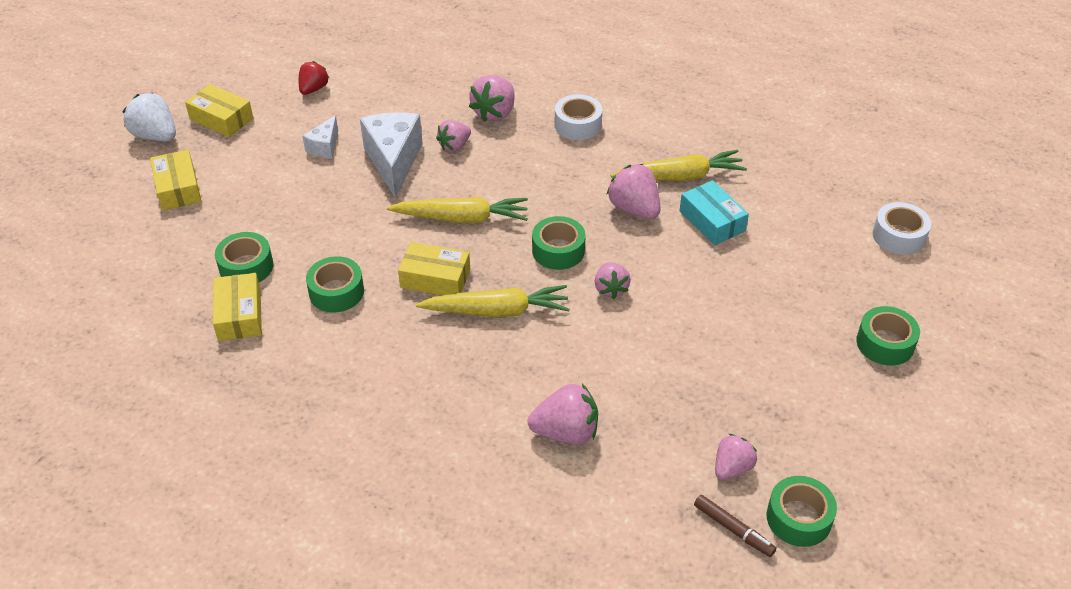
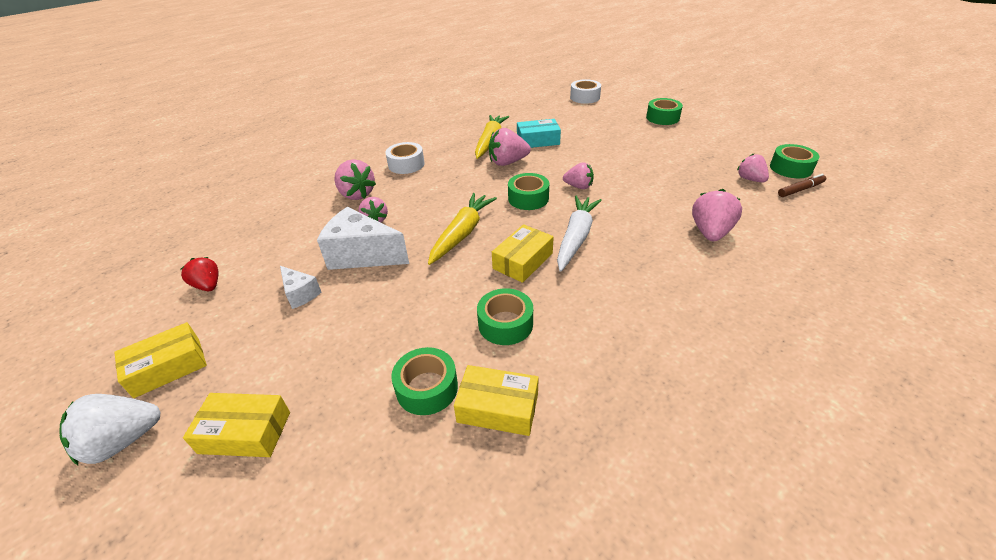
camera: 65 degrees left, 5 degrees down
yellow carrot [416,285,570,317] -> white carrot [557,195,602,272]

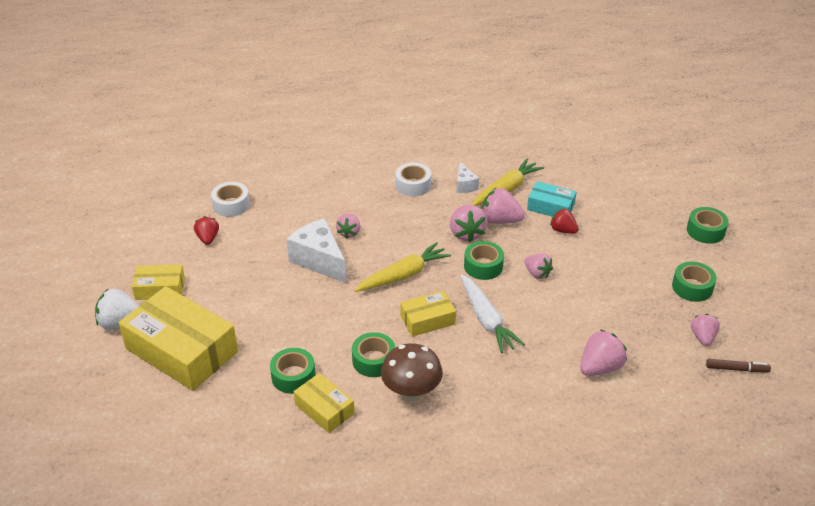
camera: 30 degrees right, 0 degrees up
yellow box [183,393,290,457] -> yellow box [119,286,238,391], size x1.96
white cheese [280,266,321,309] -> white cheese moved to [457,162,479,193]
pink strawberry [334,159,376,200] -> pink strawberry moved to [450,205,487,243]
white carrot [557,195,602,272] -> white carrot turned 105 degrees clockwise [460,274,525,353]
white tape [570,79,601,104] -> white tape moved to [211,182,250,217]
green tape [770,144,819,178] -> green tape moved to [672,261,717,302]
none -> brown mushroom [381,343,443,401]
none -> red strawberry [550,209,579,234]

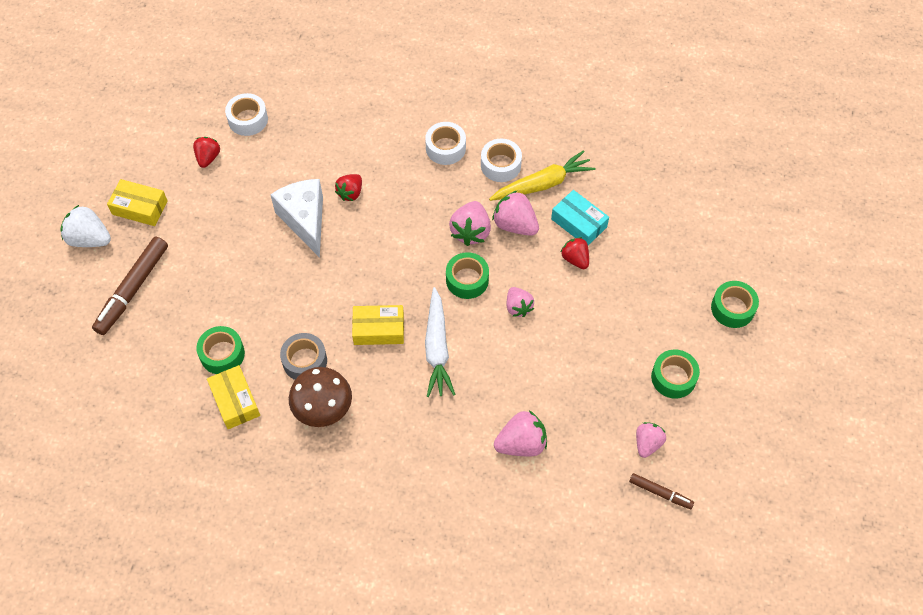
camera: 20 degrees right, 20 degrees up
yellow box [119,286,238,391] -> brown marker [92,237,168,335]
pink strawberry [336,214,360,239] -> red strawberry [335,174,362,201]
green tape [352,332,395,377] -> grey tape [280,333,327,380]
yellow carrot [354,242,451,292] -> none
white cheese [457,162,479,193] -> white tape [481,139,522,182]

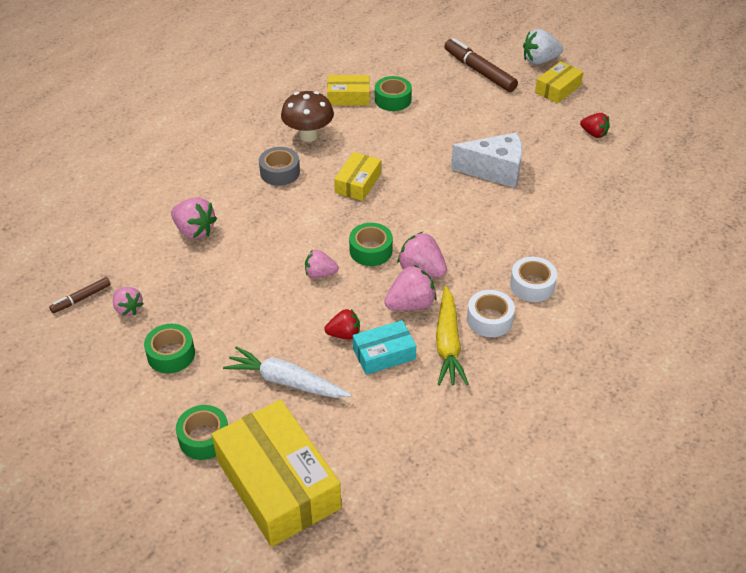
camera: 115 degrees right, 15 degrees down
white strawberry [60,205,111,247] -> white strawberry turned 150 degrees counterclockwise [523,29,563,65]
white tape [225,93,268,136] -> none
grey tape [280,333,327,380] -> grey tape moved to [259,147,300,186]
red strawberry [335,174,362,201] -> none
white carrot [425,287,456,397] -> white carrot moved to [223,346,351,398]
pink strawberry [494,410,547,456] -> pink strawberry turned 60 degrees counterclockwise [171,197,217,239]
none -> yellow box [212,399,341,547]

